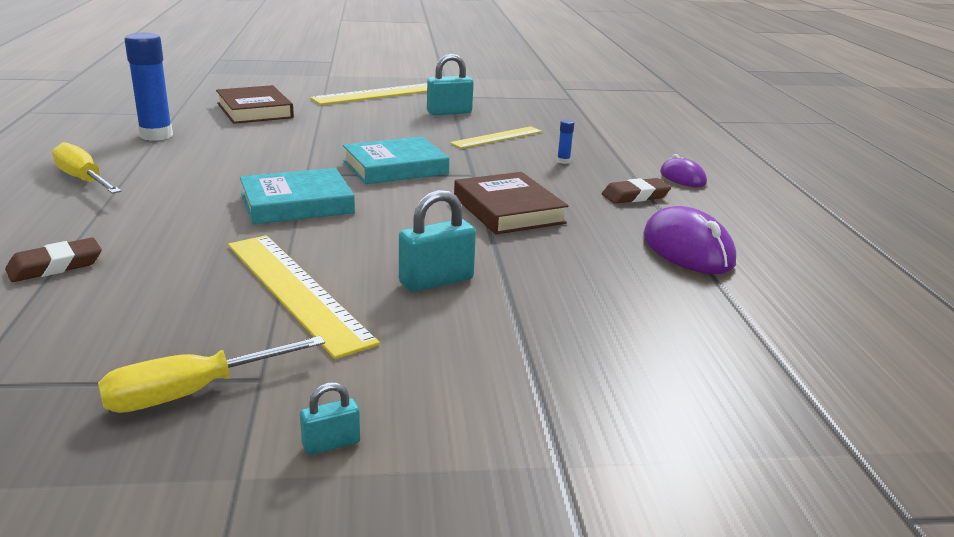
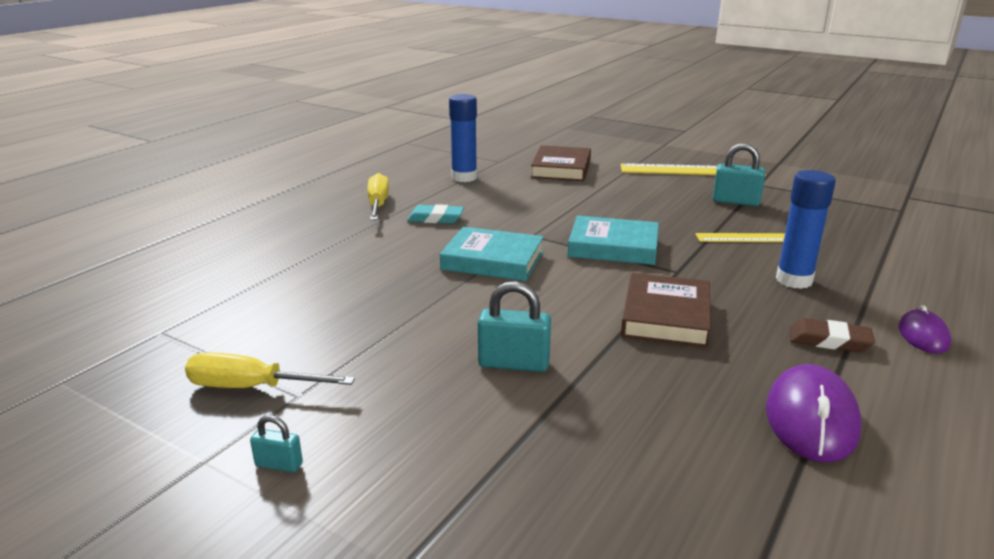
camera: 40 degrees right, 0 degrees up
brown eraser [5,238,102,282] -> none
yellow ruler [228,235,380,359] -> none
blue glue stick [557,119,574,164] -> blue glue stick [776,170,836,289], size x2.39
none -> turquoise eraser [407,204,464,223]

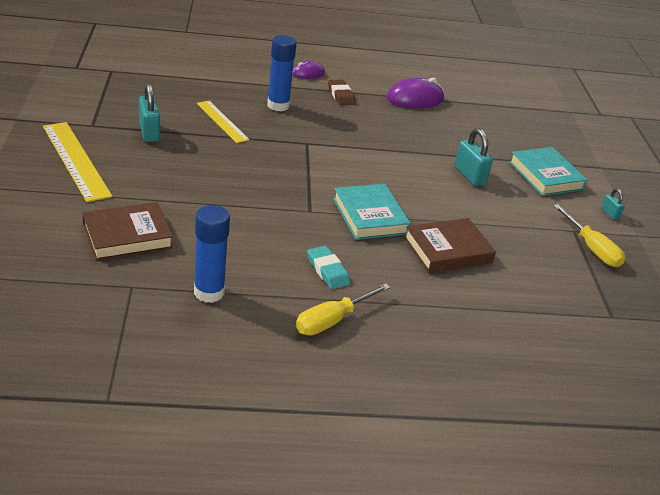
camera: 130 degrees left, 10 degrees up
turquoise book [568,216,659,265] -> turquoise book moved to [509,147,587,196]
brown book [621,273,711,348] -> brown book moved to [404,218,496,273]

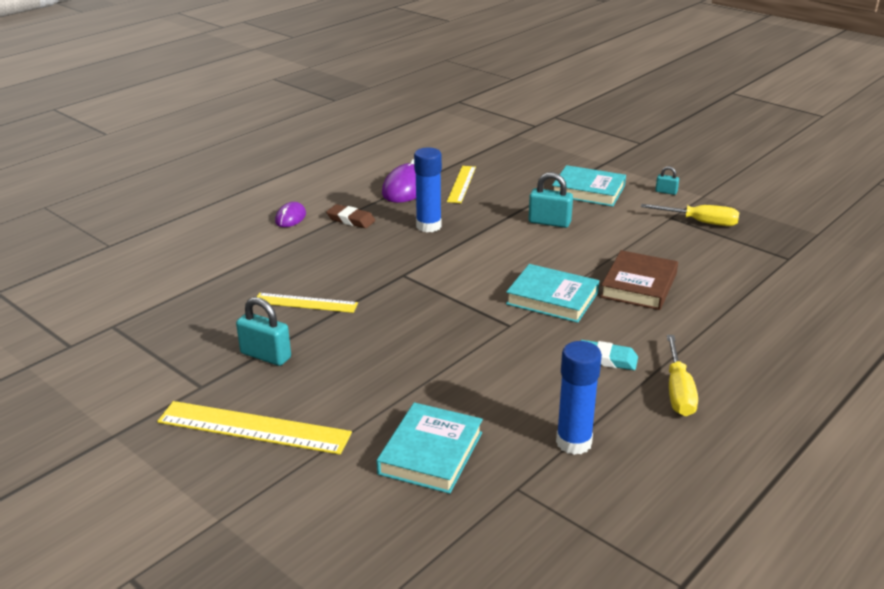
camera: 40 degrees left, 5 degrees down
brown book [82,202,173,261] -> turquoise book [376,402,483,494]
blue glue stick [267,35,297,111] -> blue glue stick moved to [414,148,442,232]
none -> yellow ruler [447,166,476,203]

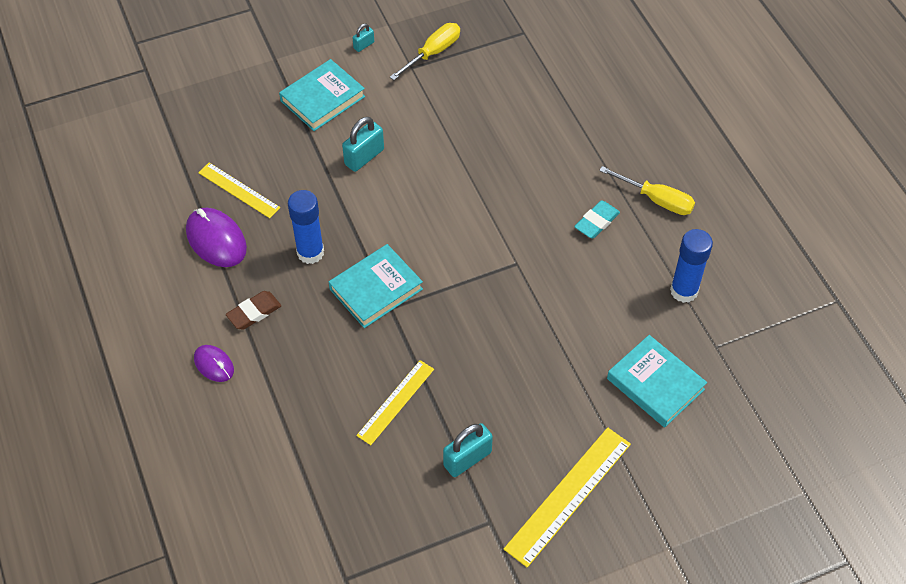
camera: 65 degrees left, 25 degrees up
turquoise book [506,264,599,323] -> turquoise book moved to [329,244,423,328]
brown book [600,250,678,310] -> none

